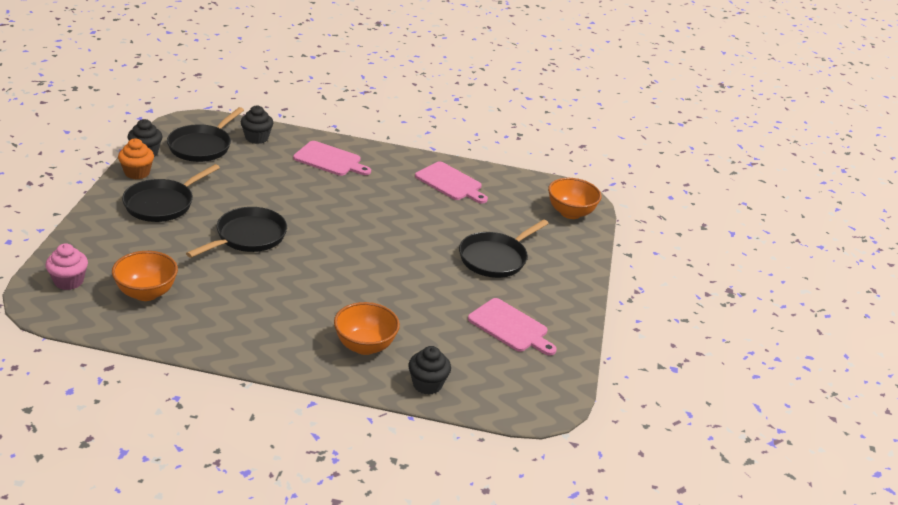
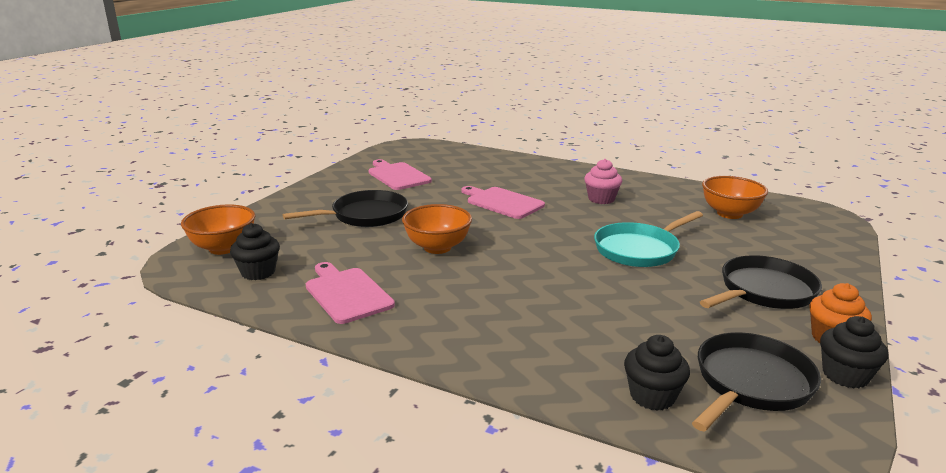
camera: 160 degrees left, 10 degrees down
pink cupcake [45,243,88,290] -> pink cupcake moved to [584,159,622,204]
black pan [186,207,287,258] -> turquoise pan [594,211,703,267]
pink cutting board [293,141,371,176] -> pink cutting board moved to [461,186,545,219]
orange bowl [334,302,400,355] -> orange bowl moved to [402,204,472,254]
black cupcake [408,346,451,395] -> black cupcake moved to [230,223,280,280]

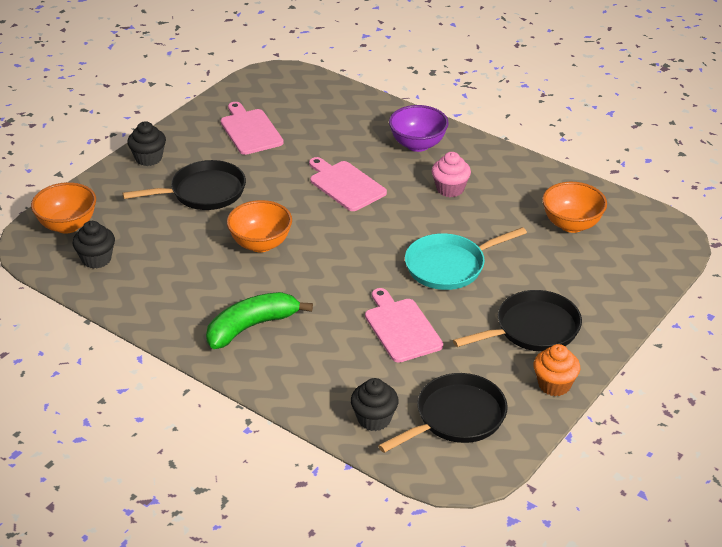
camera: 10 degrees right, 15 degrees up
pink cutting board [306,262,395,324] -> pink cutting board moved to [365,288,443,363]
black cupcake [820,316,889,388] -> black cupcake moved to [127,121,166,166]
none -> green banana [206,292,313,349]
none -> purple bowl [389,105,449,152]

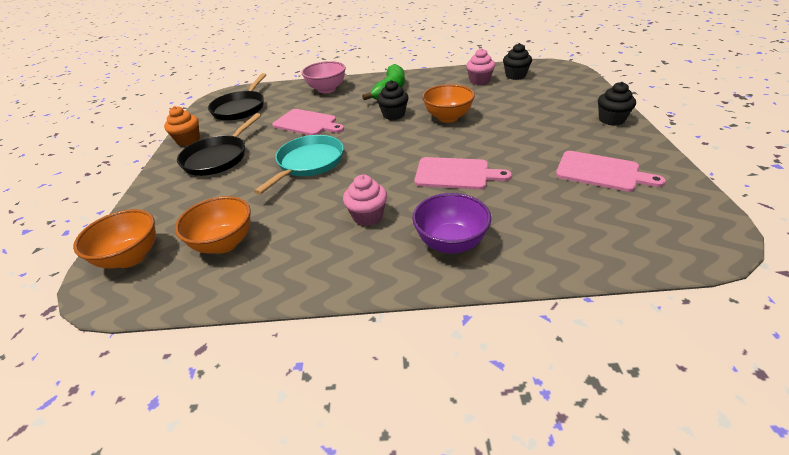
camera: 145 degrees right, 0 degrees up
orange bowl [31,182,96,234] -> orange bowl moved to [73,209,156,269]
black pan [122,160,246,210] -> none
black cupcake [351,378,399,431] -> black cupcake moved to [377,80,409,120]
none -> pink bowl [302,61,346,93]
none -> pink cupcake [466,48,495,85]

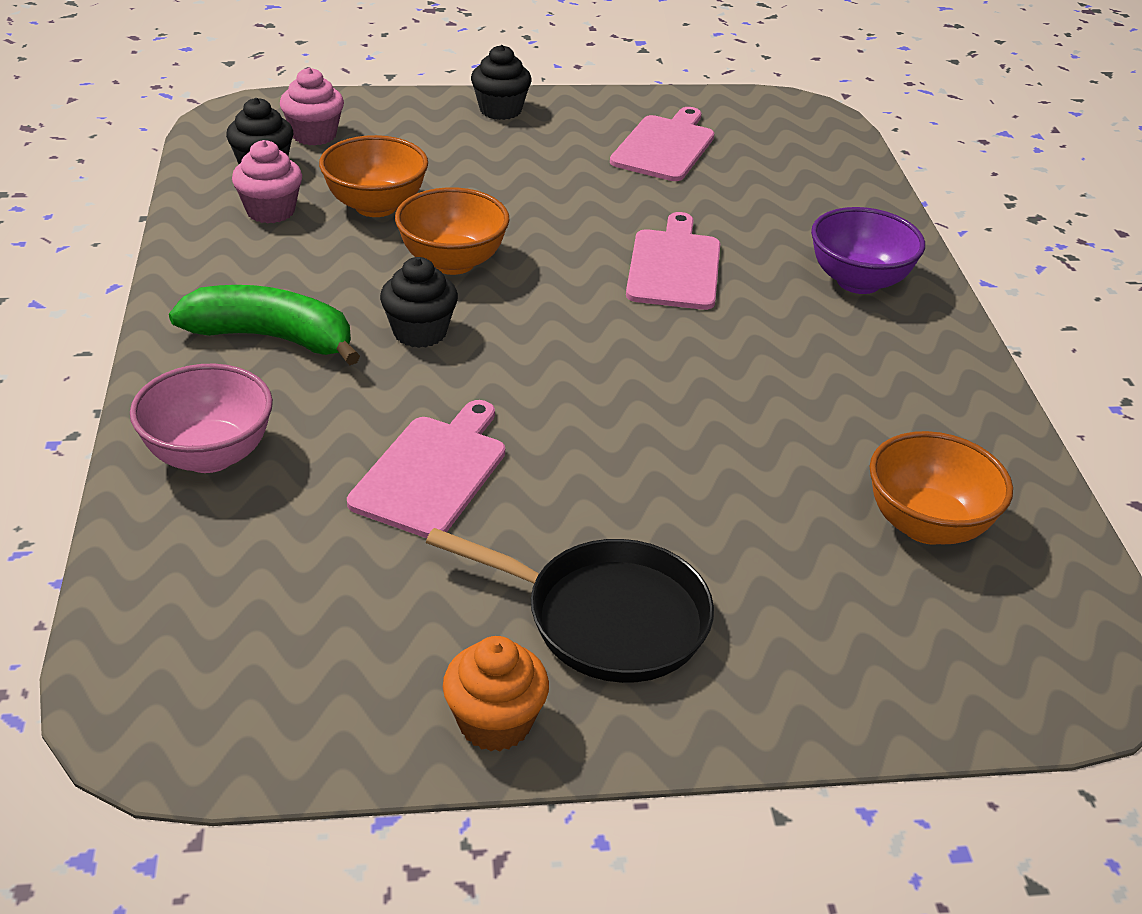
camera: 100 degrees left, 0 degrees up
orange bowl [73,209,156,269] -> orange bowl moved to [319,135,428,217]
black pan [208,73,266,121] -> none
turquoise pan [254,135,344,195] -> none
pink cupcake [343,175,387,226] -> pink cupcake moved to [280,68,344,146]

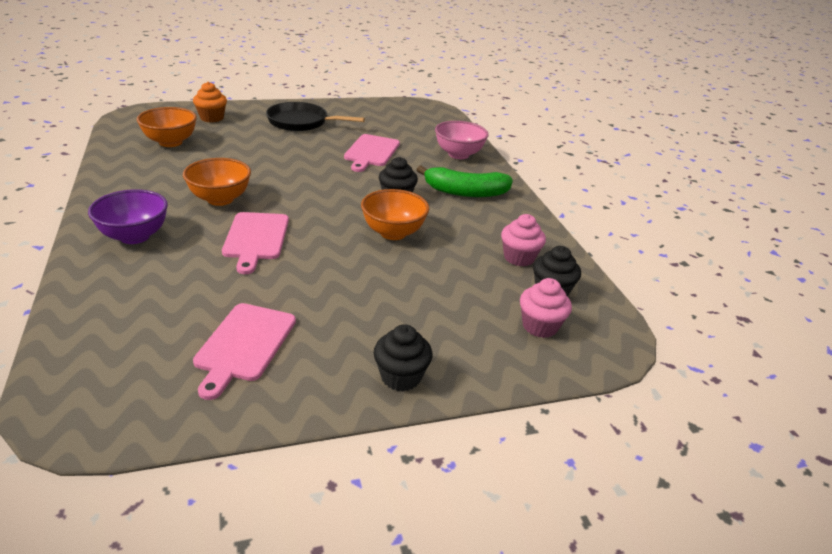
camera: 170 degrees right, 5 degrees down
orange bowl [319,135,428,217] -> orange bowl moved to [183,158,251,206]
orange cupcake [443,636,549,751] -> orange cupcake moved to [193,82,227,122]

